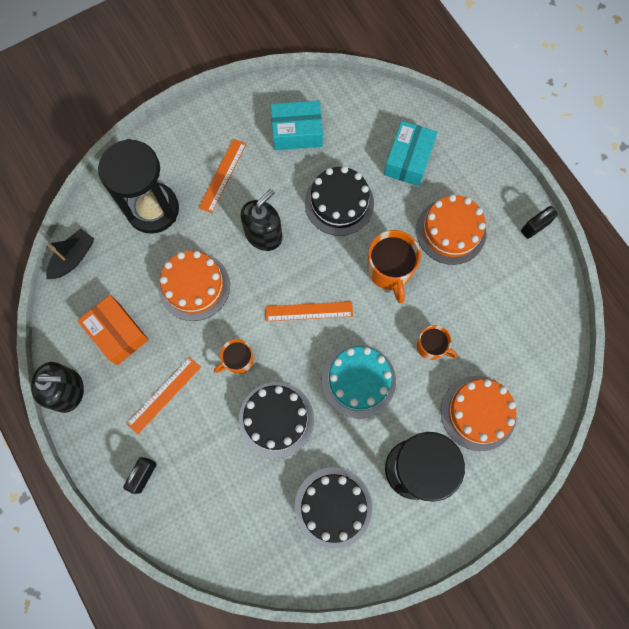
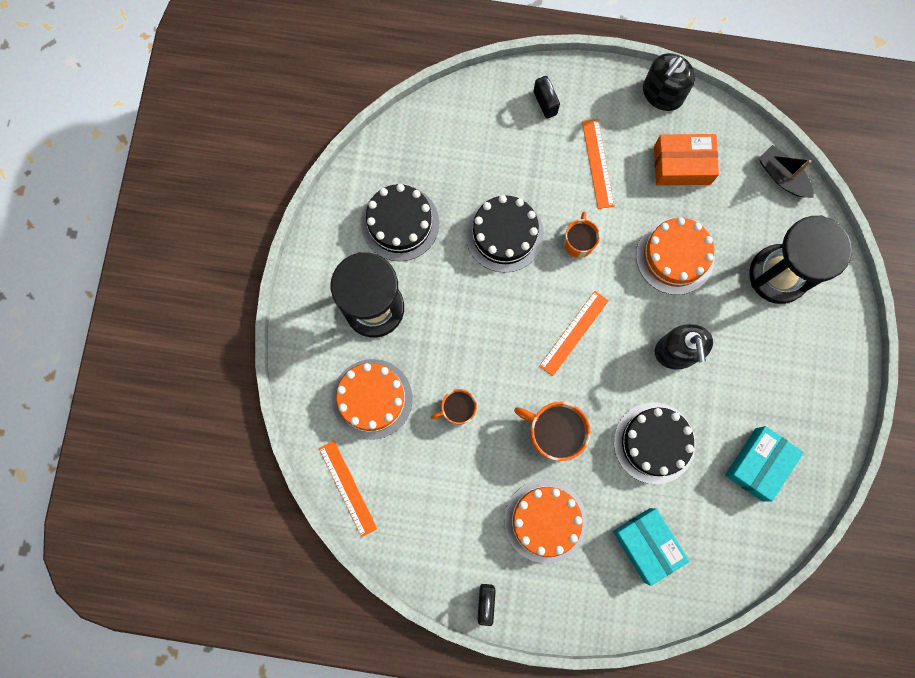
camera: 130 degrees right, 5 degrees up
black boat [46,228,94,279] -> black boat turned 150 degrees clockwise [759,145,814,198]
orange ruler [199,139,246,213] -> orange ruler moved to [319,440,377,537]
turquoise cake [322,344,396,418] -> none

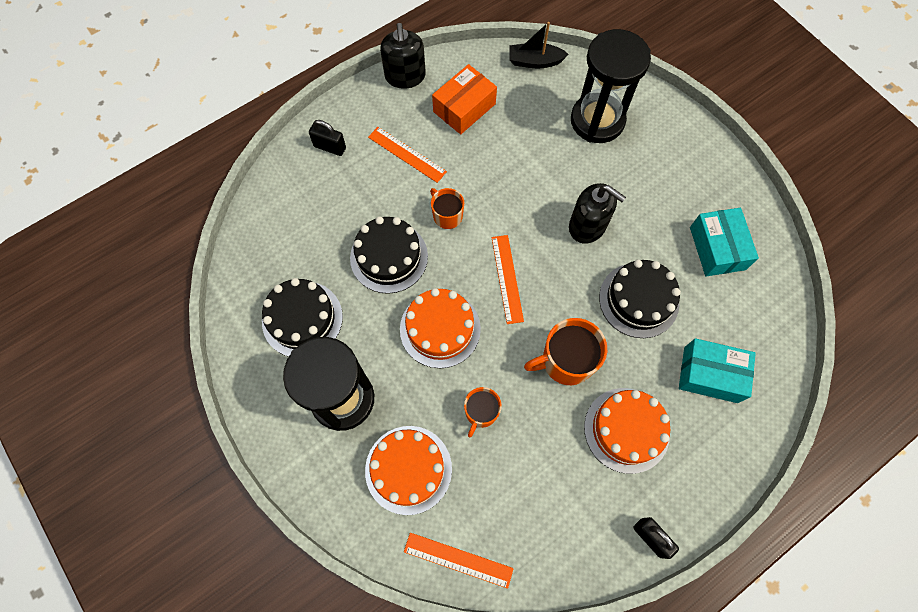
camera: 45 degrees left, 10 degrees down
orange cake [636,217,715,295] -> orange cake moved to [400,288,481,368]

